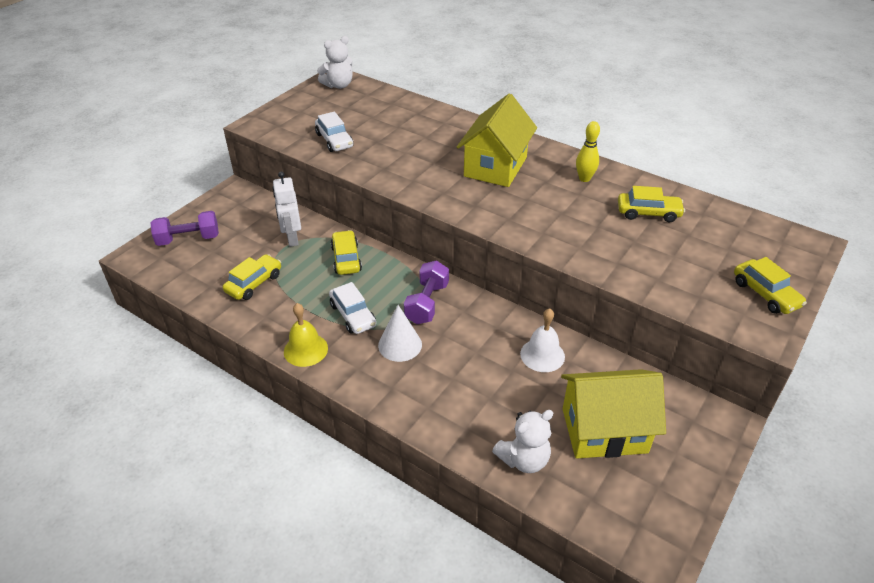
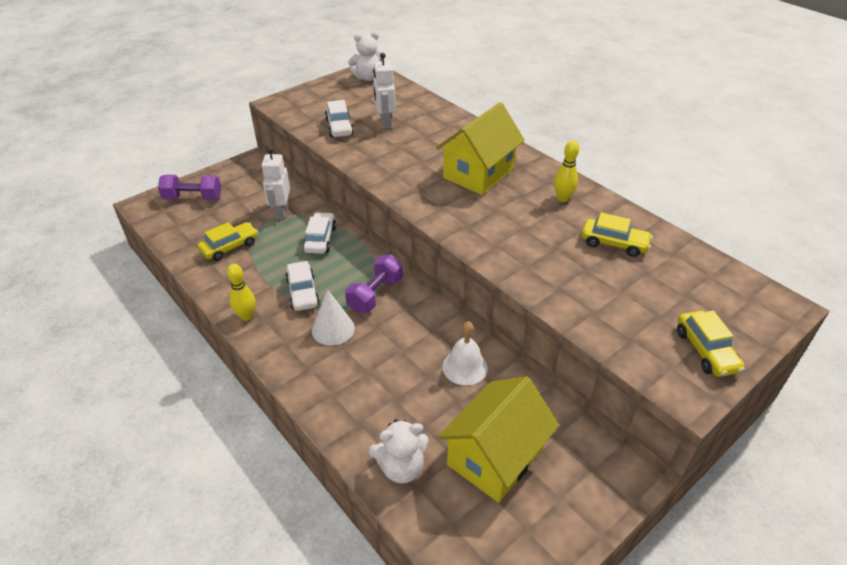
camera: 15 degrees right, 0 degrees up
yellow bell [284,303,328,367] -> yellow bowling pin [227,264,256,321]
yellow car [331,230,362,275] -> white car [303,212,336,254]
yellow house [561,369,666,459] -> yellow house turned 60 degrees counterclockwise [438,376,559,503]
none -> white robot [373,53,396,129]

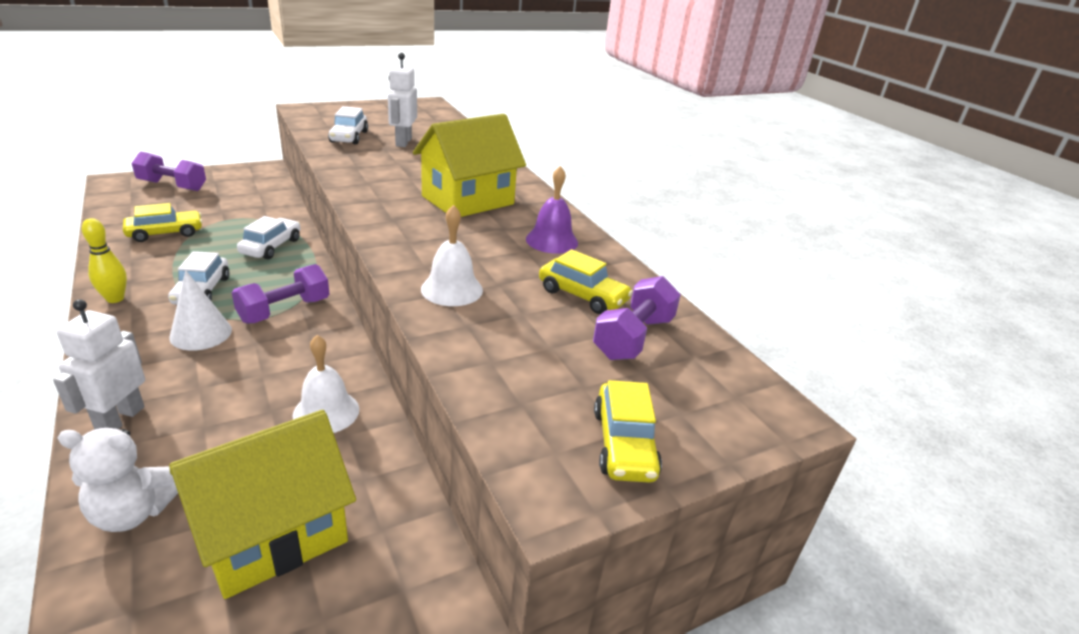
camera: 10 degrees right, 10 degrees down
white robot [261,147,290,220] -> white robot moved to [53,299,145,430]
white teddy bear [348,31,382,81] -> none
yellow bowling pin [554,140,579,202] -> purple bell [526,166,578,254]
none -> white bell [421,205,483,306]
none -> purple dumbbell [593,276,681,360]

